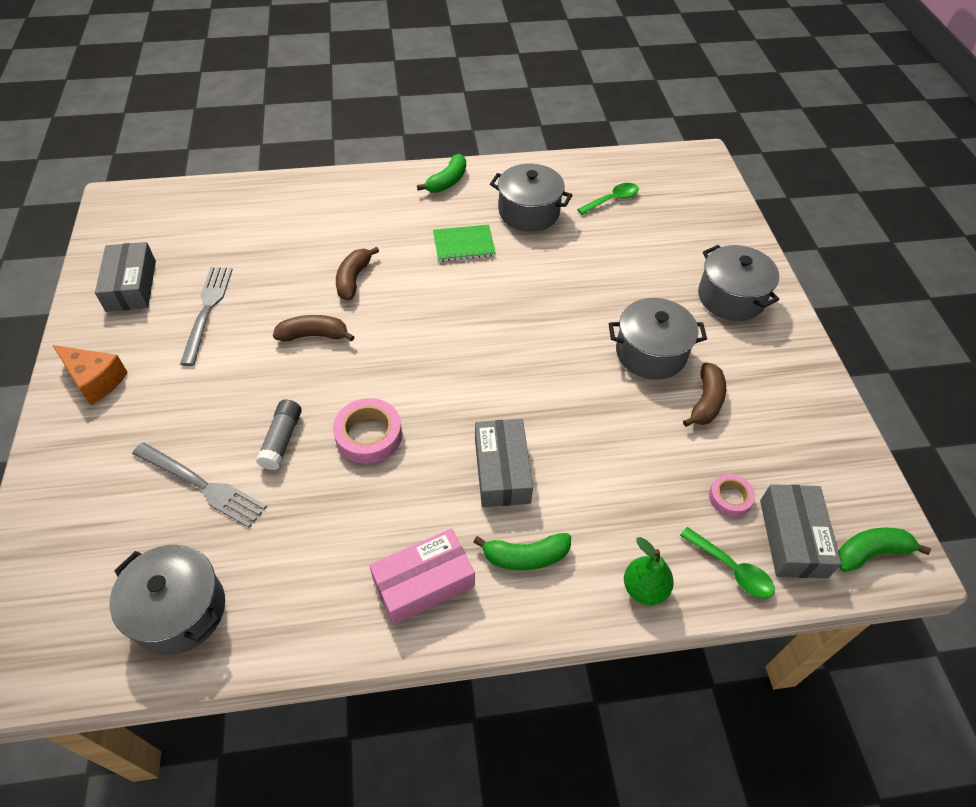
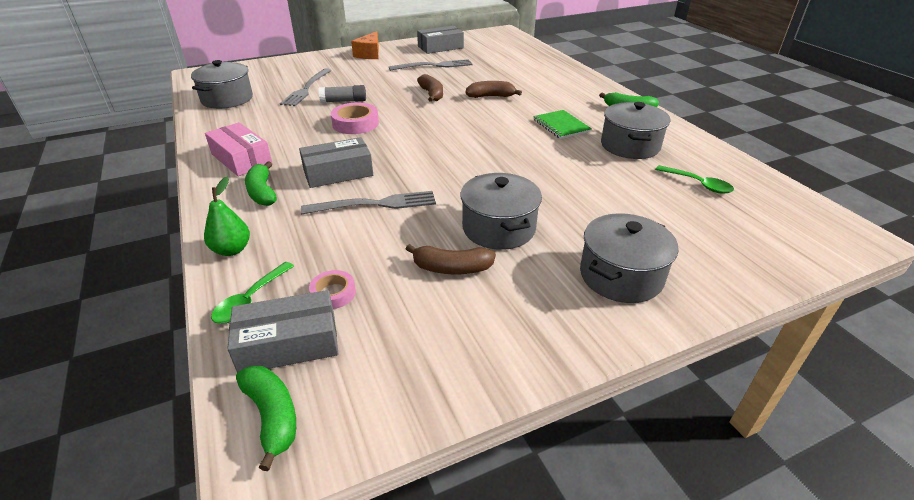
camera: 75 degrees right, 15 degrees down
none -> grey fork [301,191,436,214]

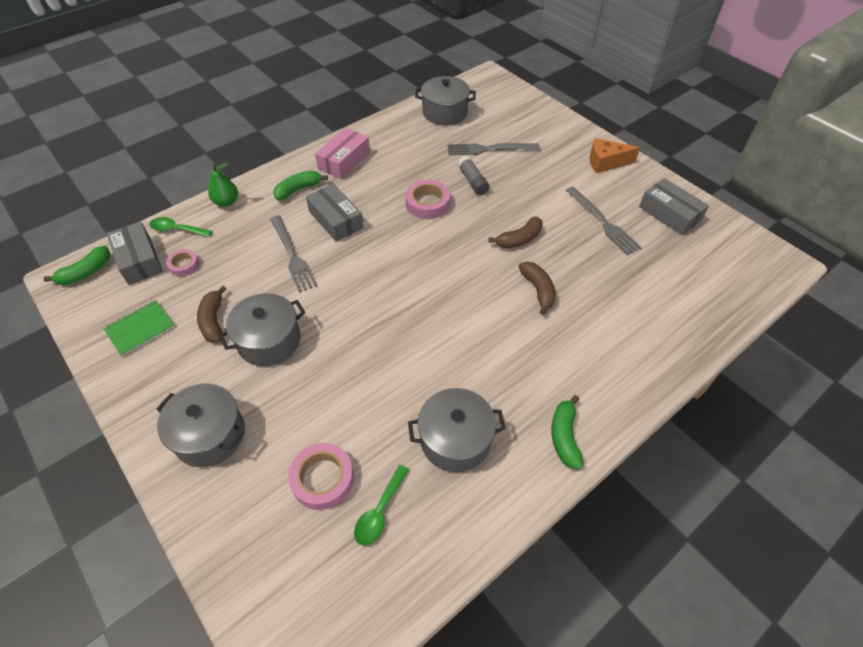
camera: 75 degrees right, 15 degrees up
green notebook [533,110,592,139] -> green notebook moved to [103,300,175,357]
none -> pink tape [288,443,354,510]

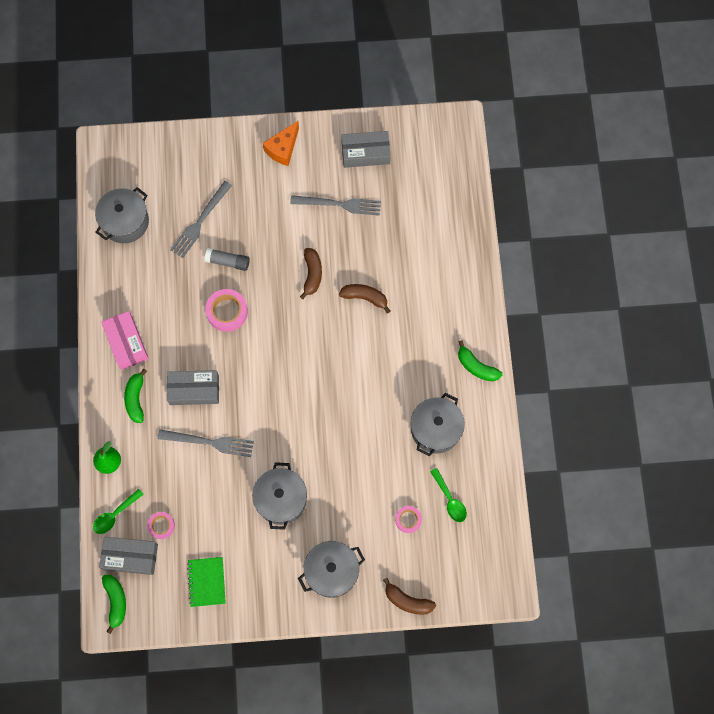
camera: 55 degrees left, 20 degrees up
brown banana [197,285,227,343] -> brown banana moved to [383,578,436,615]
pink tape [288,443,354,510] -> pink tape [395,506,422,533], size x0.61

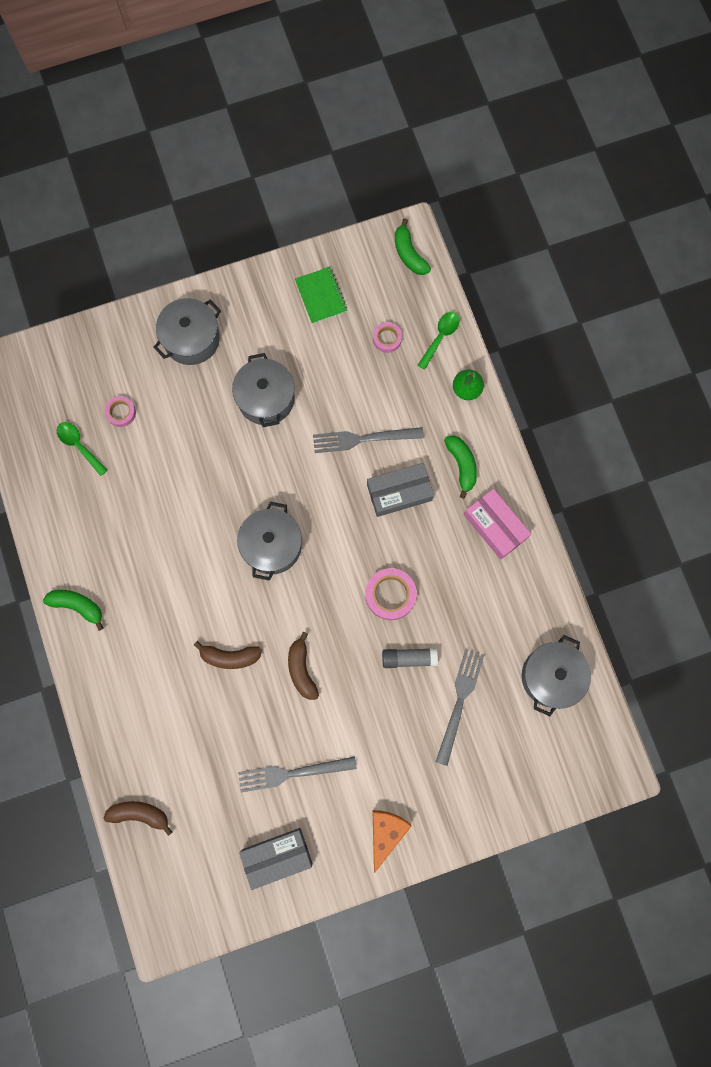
camera: 165 degrees right, 5 degrees up
grey box [99,537,158,575] -> none
brown banana [383,578,436,615] -> brown banana moved to [104,801,172,836]
grey pot [411,393,465,456] -> grey pot moved to [237,502,302,581]

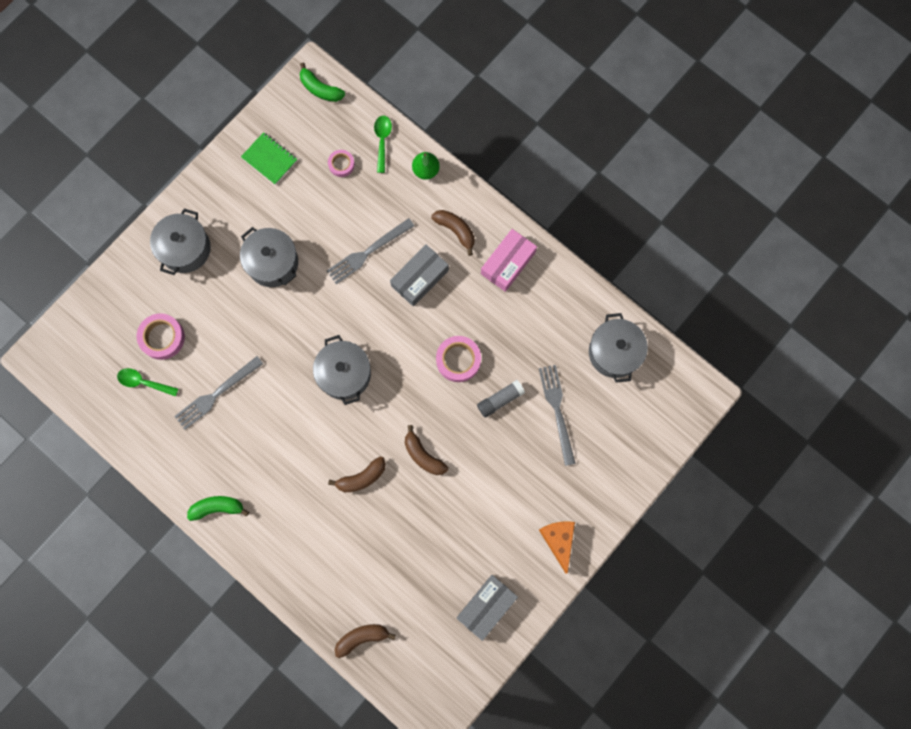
camera: 30 degrees left, 0 degrees up
pink tape [105,396,136,427] -> pink tape [137,313,185,360], size x1.65
grey fork [238,756,357,793] -> grey fork moved to [174,356,263,430]
green banana [444,435,477,499] -> brown banana [431,210,475,256]
pink box [464,489,531,559] -> pink box turned 75 degrees counterclockwise [481,229,537,292]

